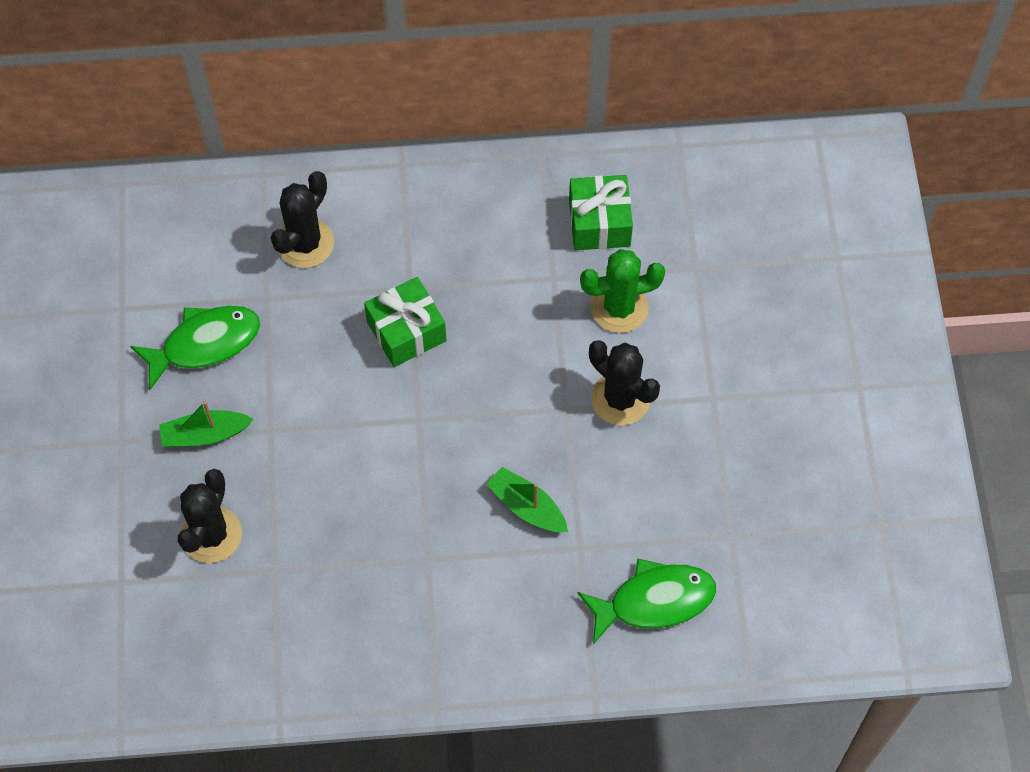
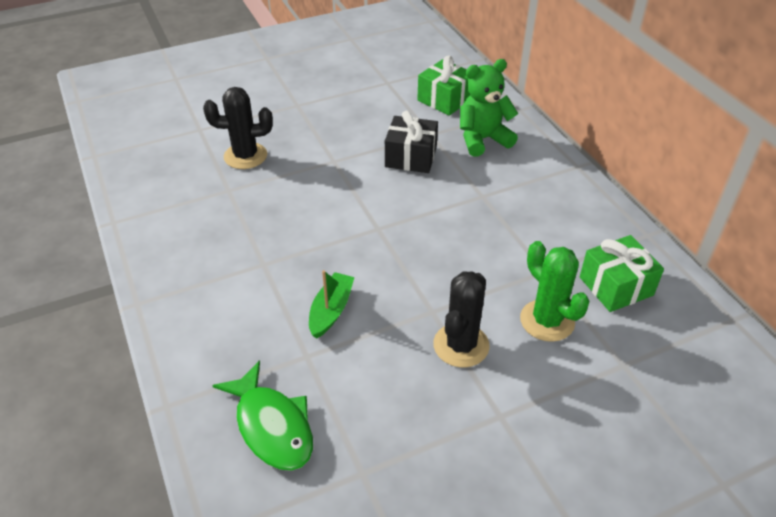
camera: 70 degrees right, 20 degrees down
green fish [130,306,260,390] -> none
green boat [159,401,253,447] -> none
black cactus [271,171,334,268] -> green teddy bear [460,59,518,157]
green gift [364,277,446,367] -> green gift moved to [417,56,470,116]
none -> black gift [385,111,438,173]

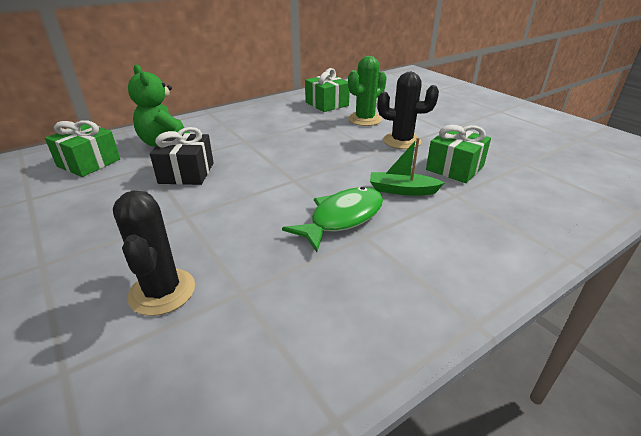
camera: 100 degrees left, 10 degrees down
green fish [212,360,313,471] -> green fish moved to [282,187,383,252]
none -> green gift [426,125,491,183]

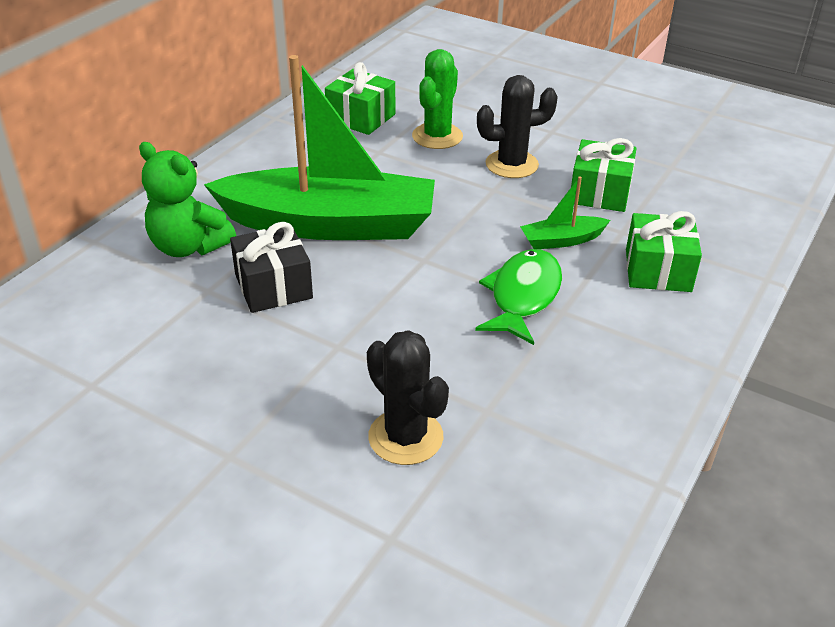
camera: 25 degrees left, 5 degrees up
green gift [45,120,120,177] -> green gift moved to [626,211,702,292]
none -> green boat [204,55,435,240]

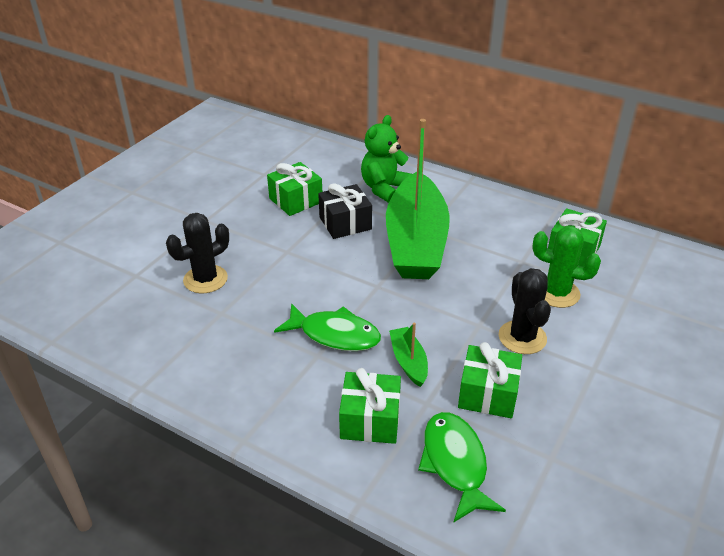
camera: 90 degrees right, 0 degrees up
none -> green gift [267,162,322,216]
none -> green fish [418,412,506,523]

